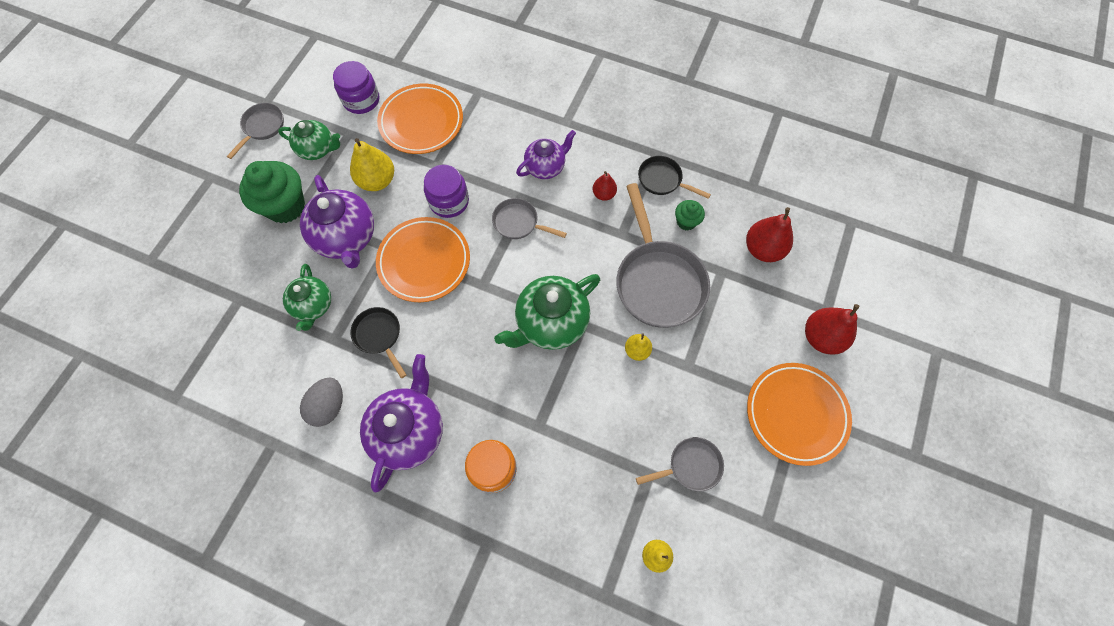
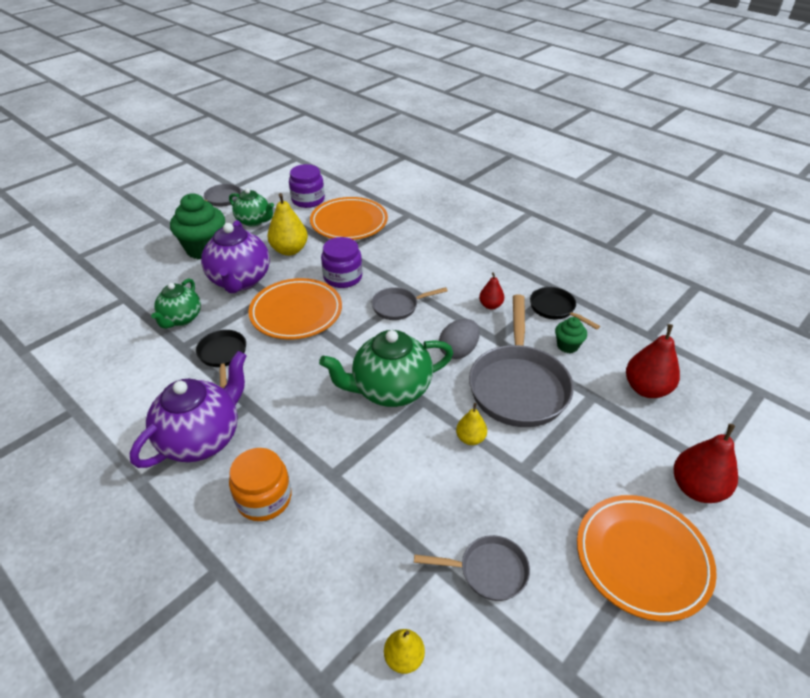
camera: 20 degrees right, 25 degrees down
grey egg [300,377,343,427] -> grey egg moved to [439,319,480,359]
grey pan [492,198,567,239] -> grey pan turned 60 degrees counterclockwise [372,287,448,320]
purple teapot [516,130,576,179] -> none

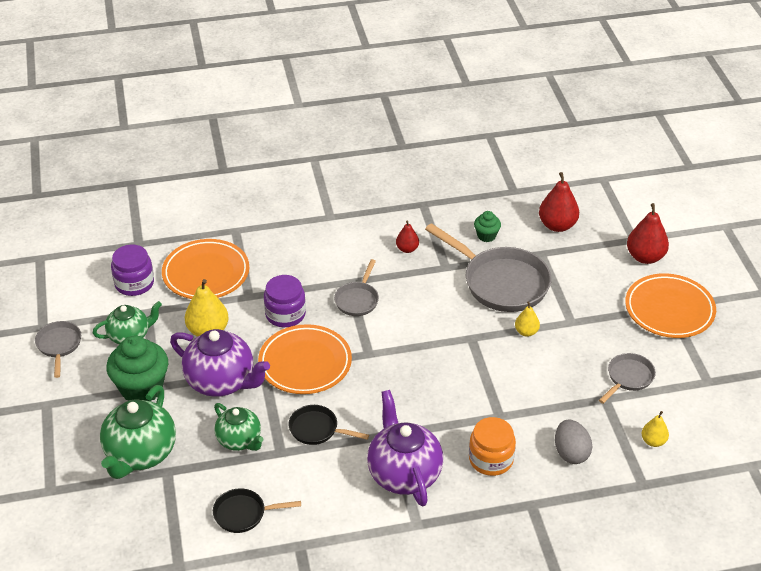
camera: 55 degrees left, 0 degrees up
green teapot [319,330,453,407] -> green teapot moved to [100,385,176,479]
grey egg [439,319,480,359] -> grey egg moved to [555,420,592,464]
black pan [530,287,600,330] -> black pan moved to [213,488,301,533]

